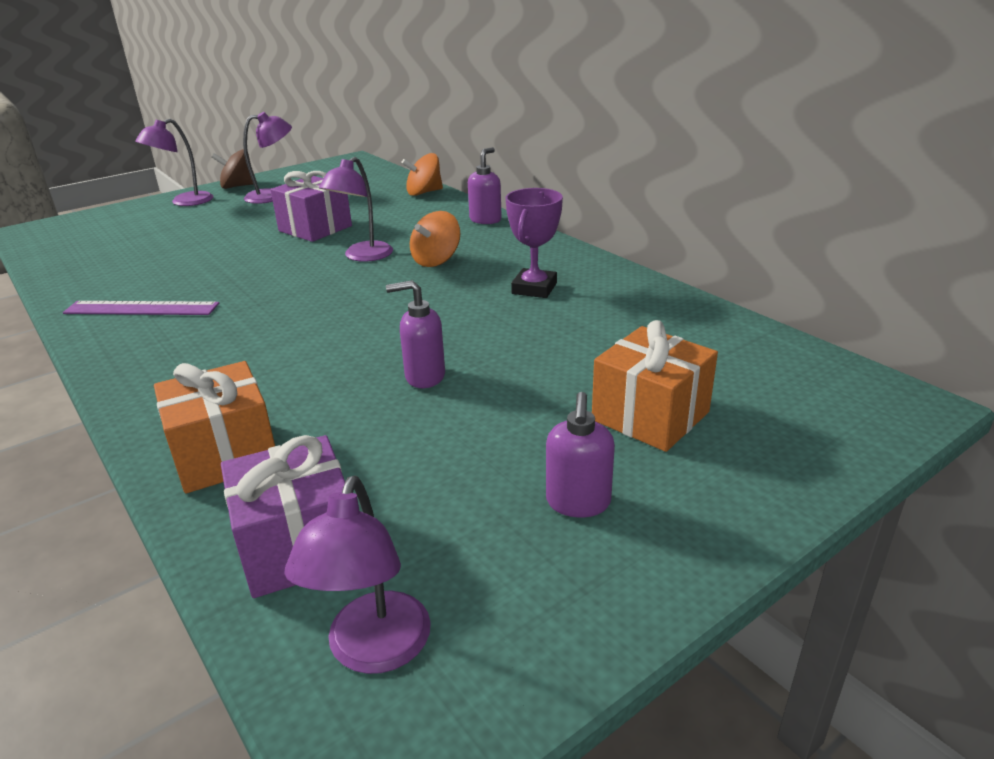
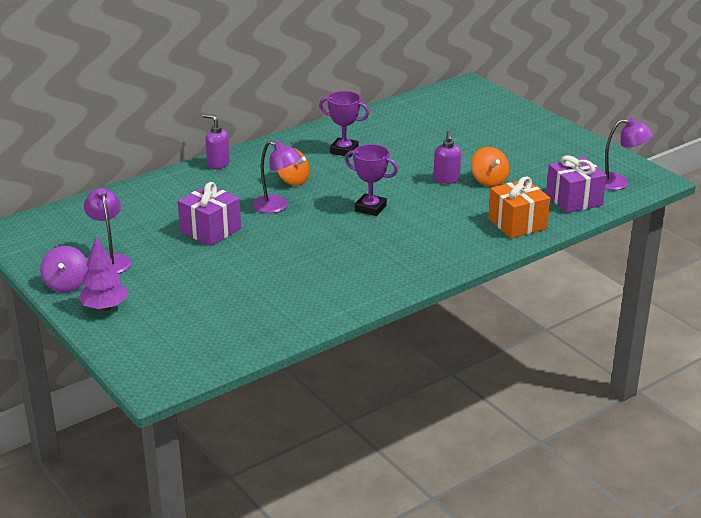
camera: 90 degrees left, 0 degrees up
purple ruler [63,301,219,315] -> none
purple lamp [135,119,214,206] -> purple tree [78,237,127,311]
brown spinning top [212,149,257,189] -> purple spinning top [40,246,88,293]
orange spinning top [401,153,443,196] -> orange spinning top moved to [471,147,509,187]
purple soap dispenser [546,392,615,517] -> none
orange gift [592,320,718,452] -> none
none -> purple trophy [345,144,398,216]

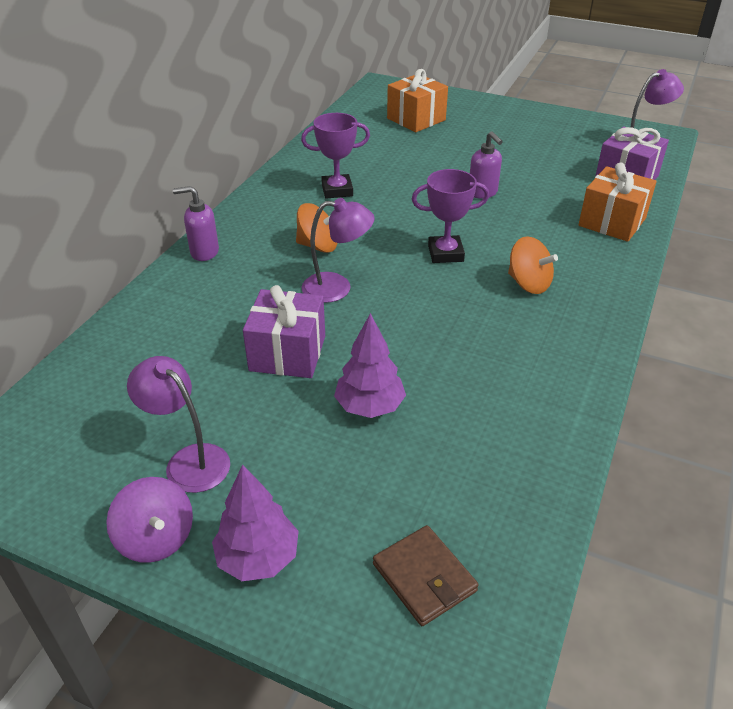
camera: 30 degrees left, 10 degrees up
orange spinning top [471,147,509,187] -> orange spinning top moved to [508,236,558,294]
none -> purple tree [334,313,406,418]
none -> brown wallet [373,525,479,626]
none -> orange gift [387,69,448,132]

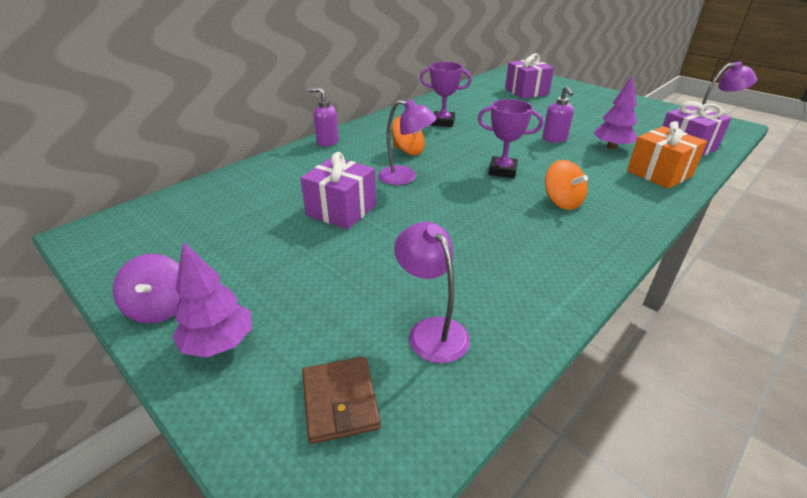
camera: 20 degrees right, 5 degrees down
purple lamp [127,356,230,493] -> purple lamp moved to [394,222,470,363]
purple tree [334,313,406,418] -> purple tree moved to [593,75,637,150]
orange gift [387,69,448,132] -> purple gift [505,53,554,99]

